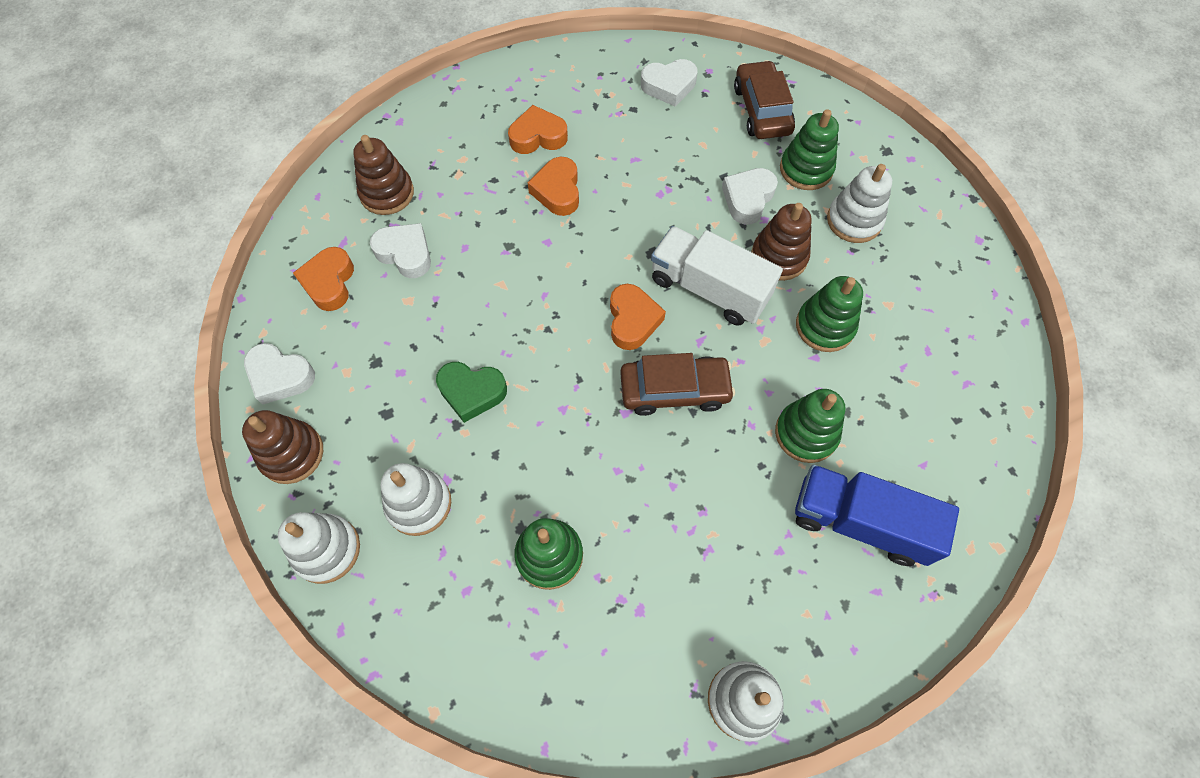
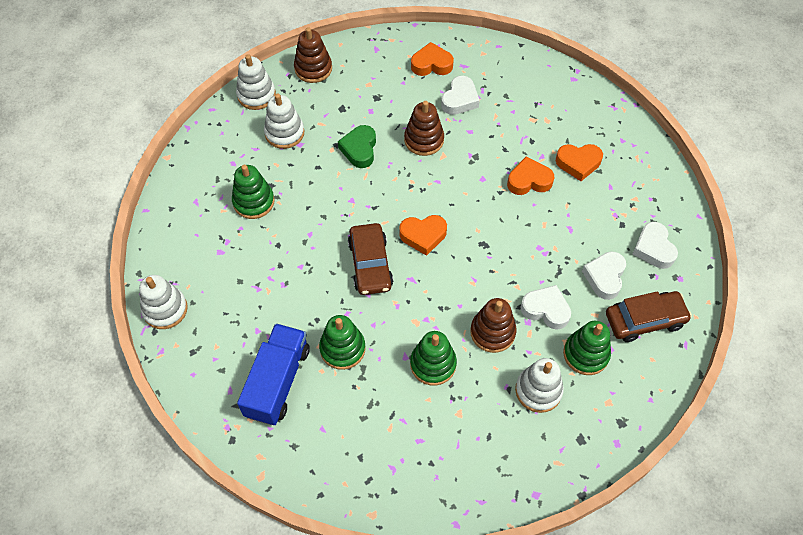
camera: 85 degrees right, 5 degrees down
white heart [244,343,315,405] -> white heart moved to [582,251,626,300]
brown stacking toy [353,135,414,215] -> brown stacking toy moved to [404,101,444,156]
orange heart [508,105,568,154] -> orange heart turned 105 degrees clockwise [556,144,603,181]
white truck [651,226,783,326] -> none

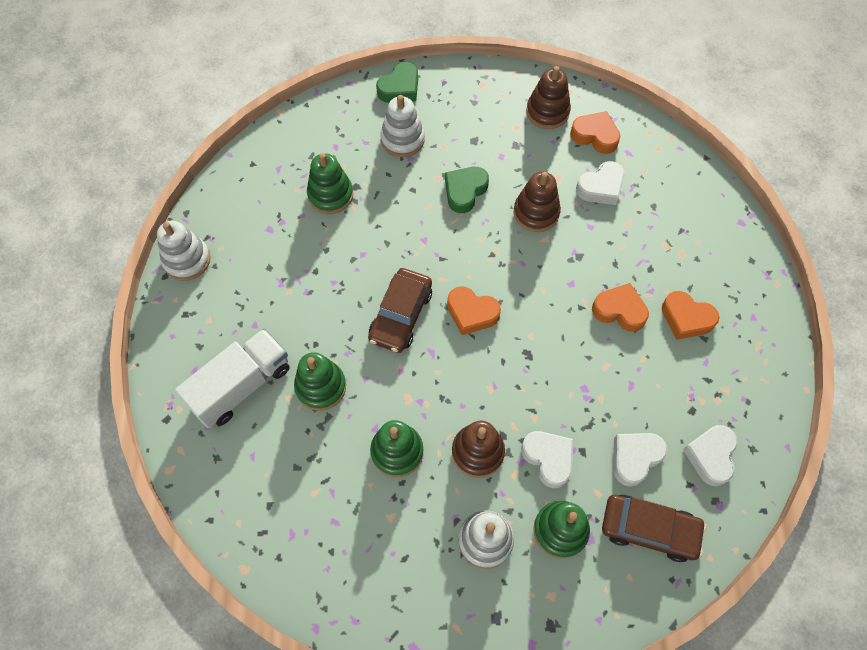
camera: 30 degrees right, 5 degrees up
white stacking toy [236,54,276,110] -> green heart [376,62,418,103]
blue truck [237,323,310,425] -> white truck [175,329,290,428]
brown stacking toy [294,27,332,83] -> brown stacking toy moved to [526,66,571,129]

